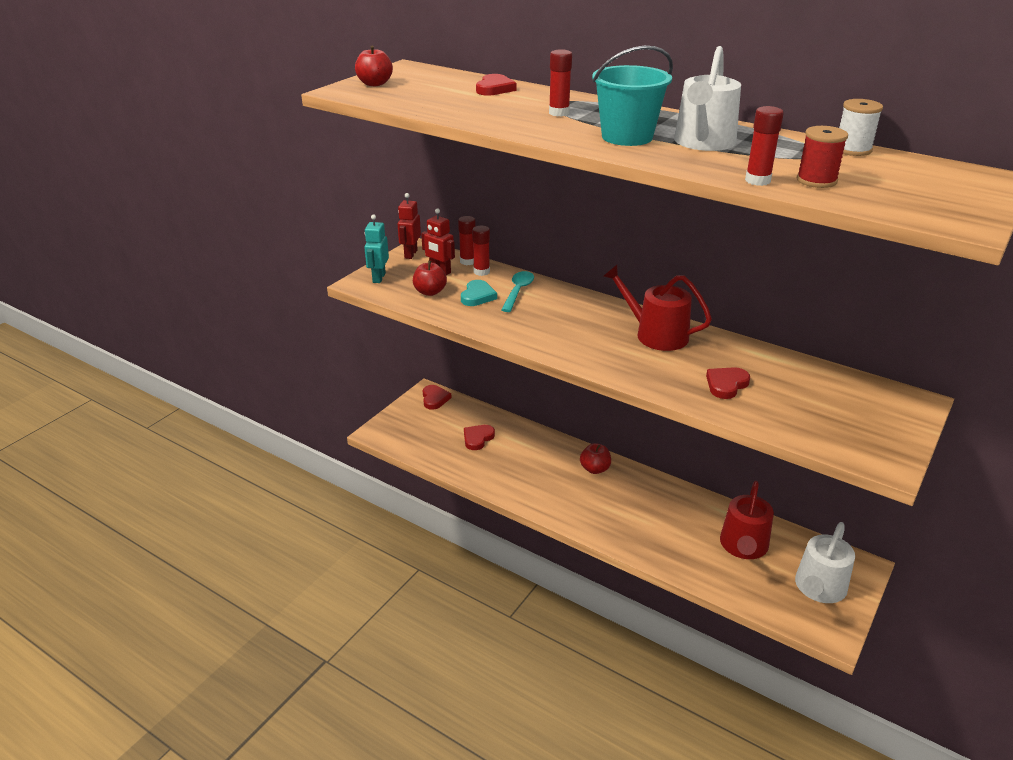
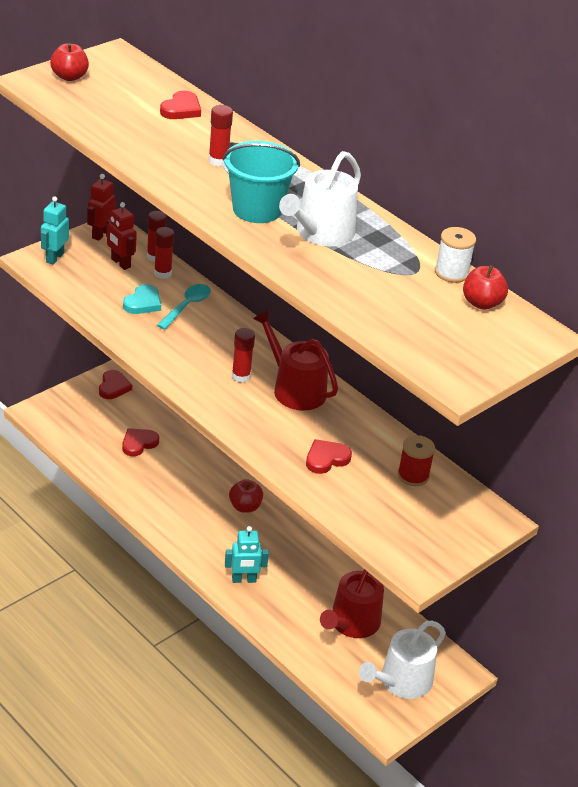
camera: 10 degrees right, 5 degrees up
red apple [413,261,447,296] -> red apple moved to [463,265,508,310]
red glue stick [745,106,784,186] -> red glue stick moved to [232,328,255,383]
red spool [797,126,848,188] -> red spool moved to [398,435,435,486]
none -> turquoise robot [225,526,269,583]

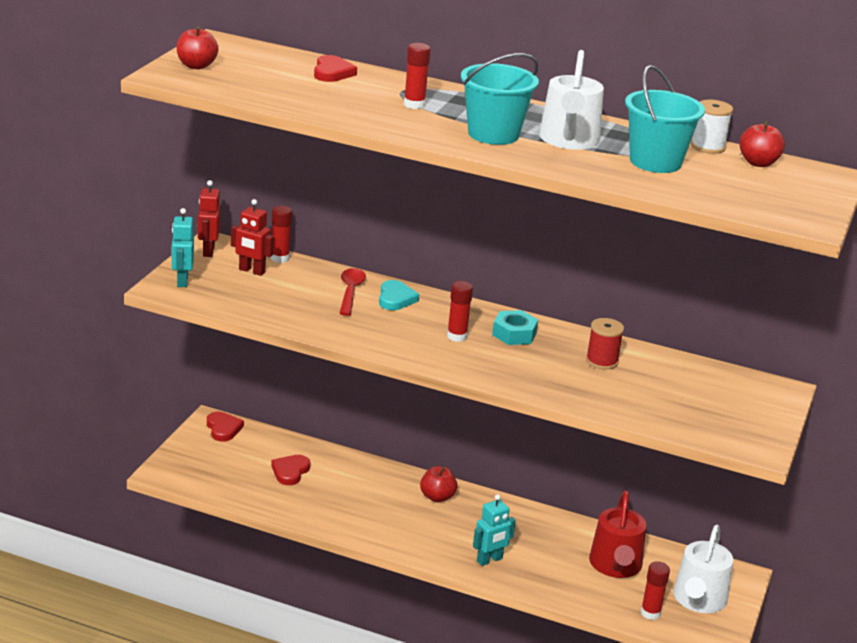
camera: 25 degrees left, 10 degrees down
turquoise heart [123,284,161,314] -> turquoise heart moved to [379,280,419,310]
red glue stick [154,227,174,279] -> red glue stick moved to [641,561,670,620]
turquoise spoon [157,284,211,330] -> red spoon [339,268,366,316]
red watering can [253,310,338,411] -> turquoise nut [492,310,538,345]
red heart [306,439,352,474] -> none
red spool [398,435,435,486] -> red spool moved to [586,318,624,370]
none -> turquoise bucket [625,65,705,173]

